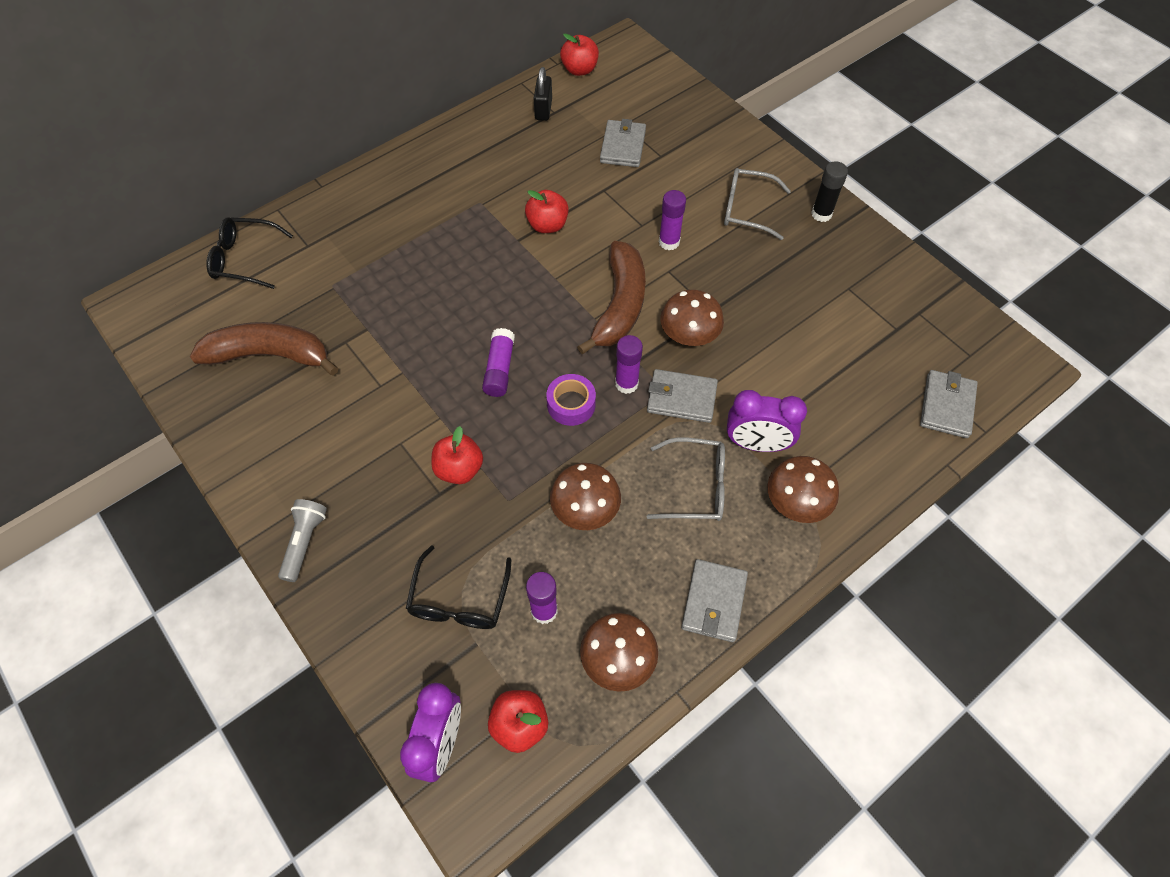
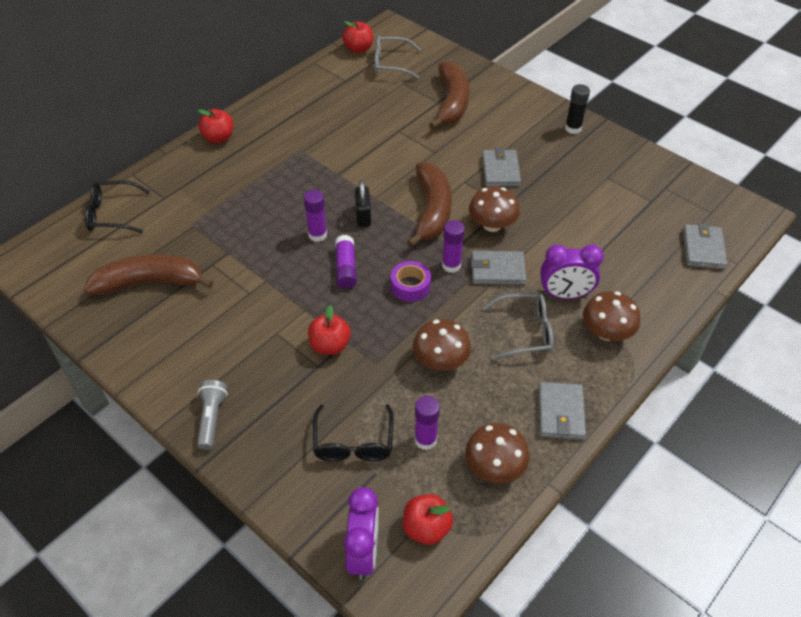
camera: 10 degrees left, 10 degrees down
red apple [525,190,569,233] -> red apple moved to [198,109,234,143]
black padlock [534,67,552,121] -> black padlock moved to [355,180,371,227]
grey wallet [600,119,646,167] -> grey wallet moved to [482,148,521,187]
purple glue stick [659,190,686,250] -> purple glue stick moved to [304,190,327,242]
grey glasses [724,168,791,240] -> grey glasses moved to [374,35,421,79]
none -> brown banana [429,61,470,129]

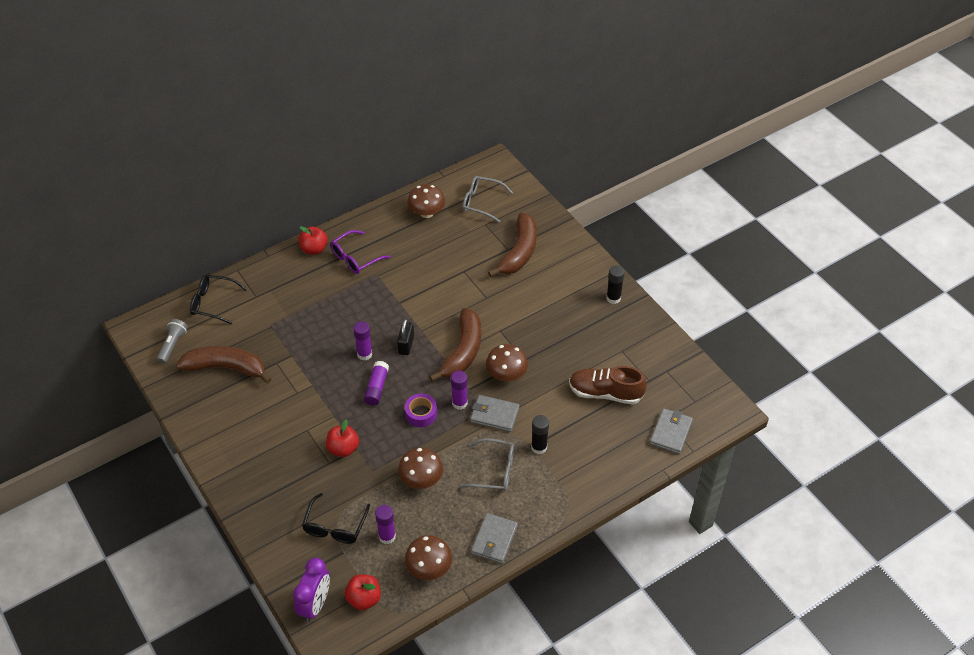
camera: 15 degrees right, 0 degrees up
grey flashlight [197,380,228,450] -> grey flashlight moved to [157,319,188,364]
red apple [342,21,373,53] -> none
grey wallet [482,148,521,187] -> none
purple clock [540,245,604,299] -> black glue stick [531,415,549,454]
brown mushroom [583,291,640,341] -> brown mushroom moved to [407,184,445,218]
none -> purple glasses [330,230,391,274]
none -> brown shoe [569,366,647,404]

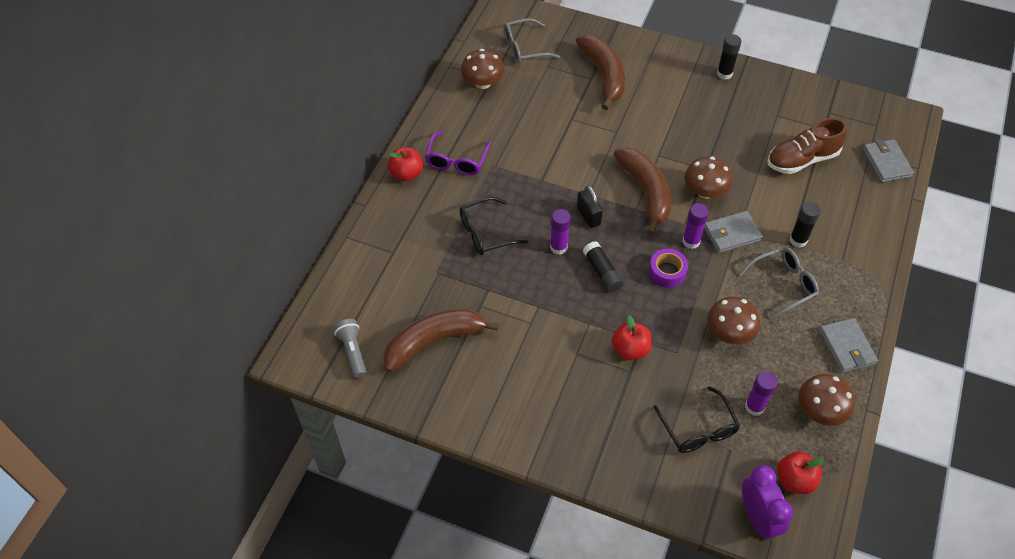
camera: 35 degrees left, 5 degrees up
black glasses [190,275,247,325] -> black glasses moved to [459,197,528,255]
purple glue stick [364,361,389,405] -> black glue stick [583,241,623,293]

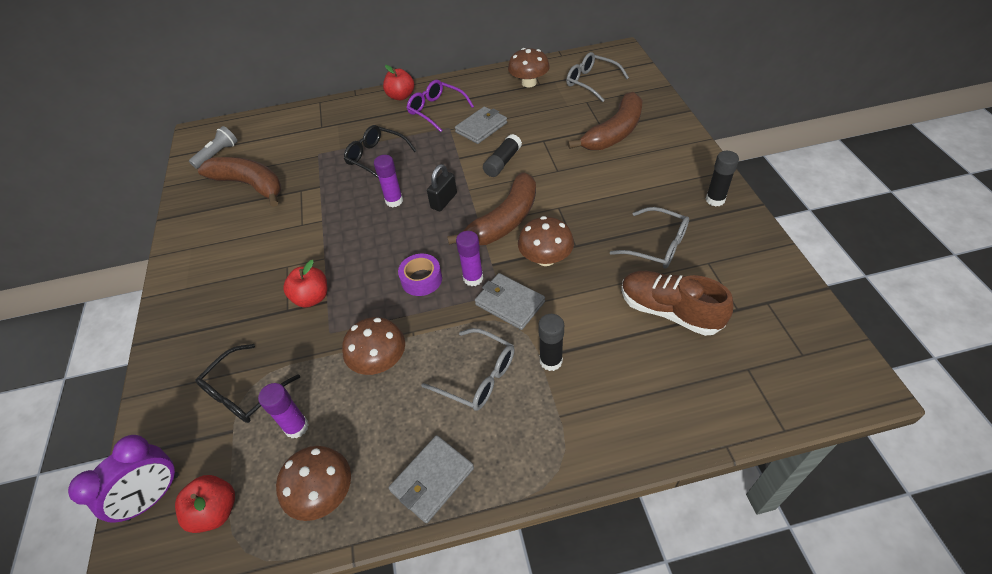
camera: 60 degrees right, 5 degrees down
purple glasses [425,131,491,175] -> purple glasses turned 60 degrees clockwise [407,80,474,132]
black glue stick [583,241,623,293] -> black glue stick moved to [483,134,522,177]
grey wallet [863,139,914,183] -> grey wallet moved to [455,107,507,144]
none -> grey glasses [610,207,689,269]

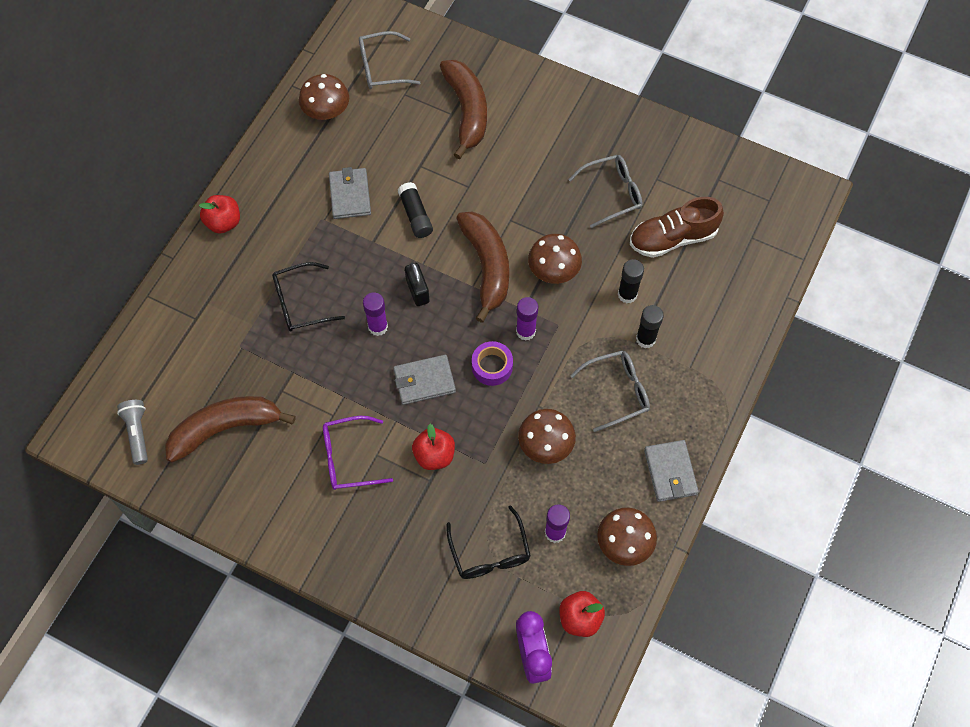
camera: 55 degrees left, 15 degrees up
purple glasses [407,80,474,132] -> purple glasses moved to [323,416,393,490]
grey wallet [475,273,545,330] -> grey wallet moved to [393,355,456,405]
black glue stick [706,151,739,206] -> black glue stick moved to [618,259,644,303]

